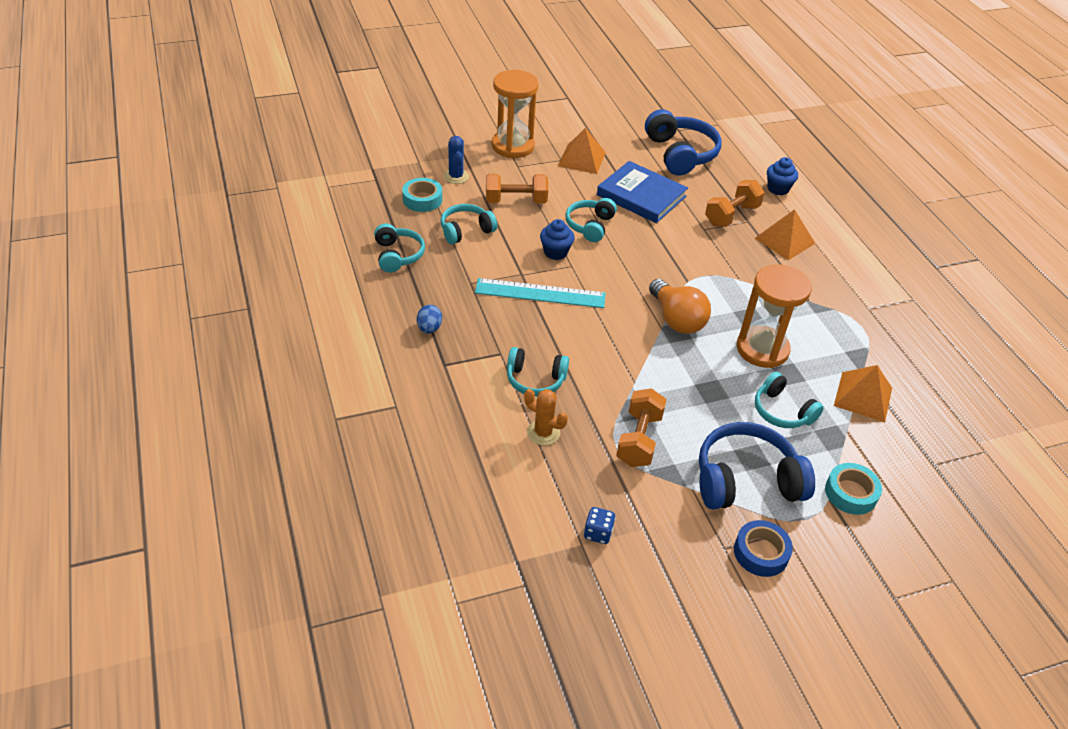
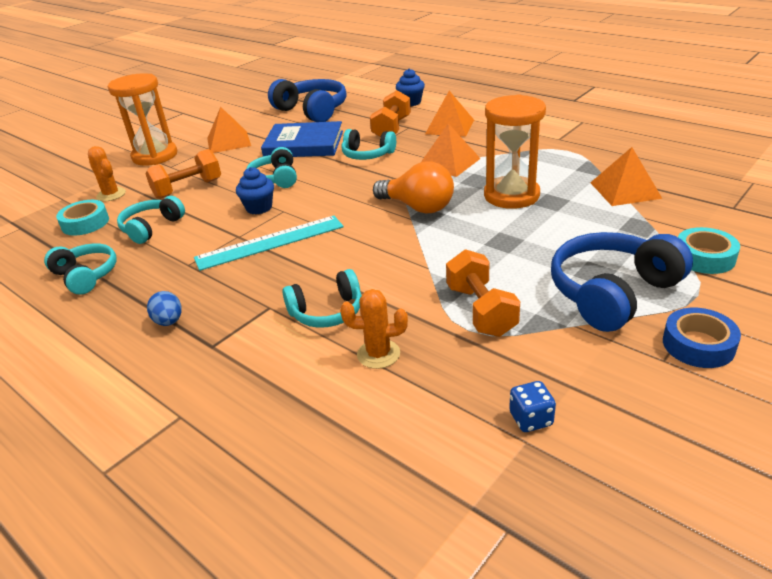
camera: 25 degrees left, 10 degrees down
blue cactus [443,136,469,184] -> orange cactus [88,146,126,201]
turquoise headphones [755,372,824,428] -> turquoise headphones moved to [342,129,396,160]
none -> orange pyramid [421,124,481,177]

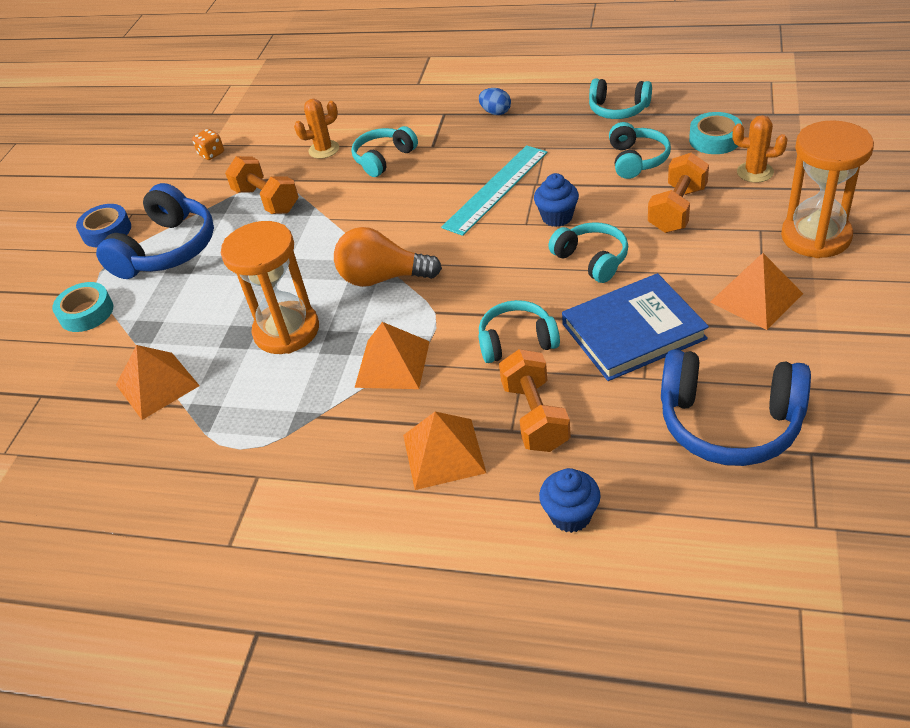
camera: 155 degrees right, 10 degrees up
blue dice [509,381,556,432] -> orange dice [192,129,224,160]

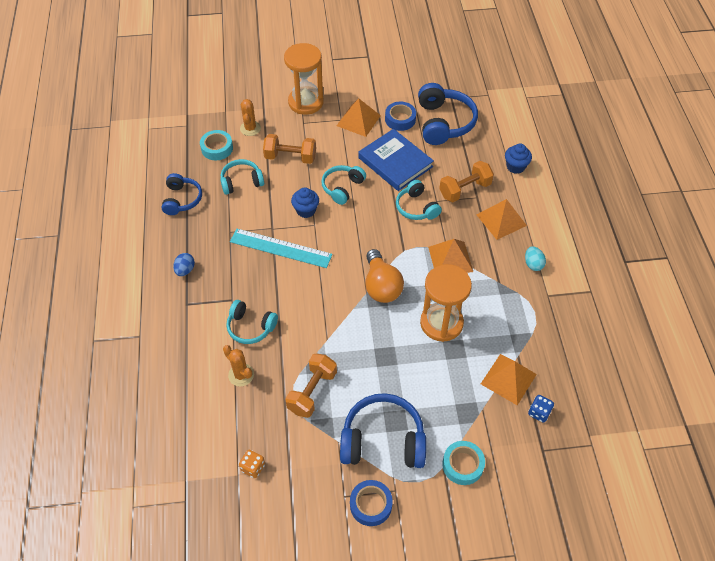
camera: 115 degrees left, 10 degrees up
turquoise headphones [589,79,652,119] -> blue headphones [162,173,202,215]
none -> blue tape [385,102,416,131]
none -> turquoise egg [525,246,546,271]
none -> blue dice [528,395,554,423]

